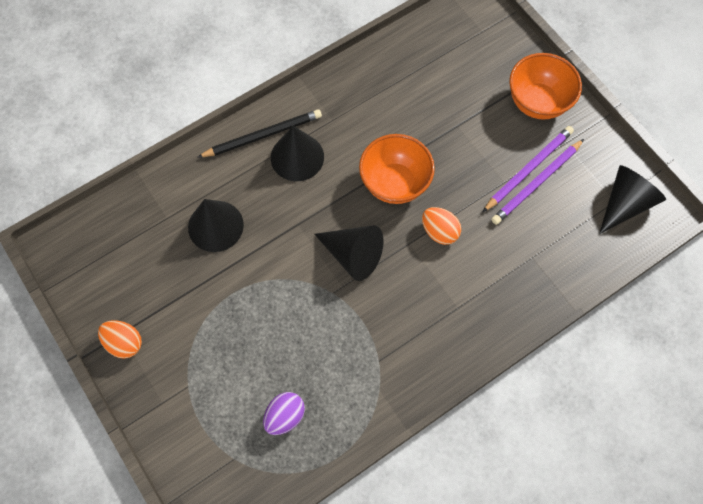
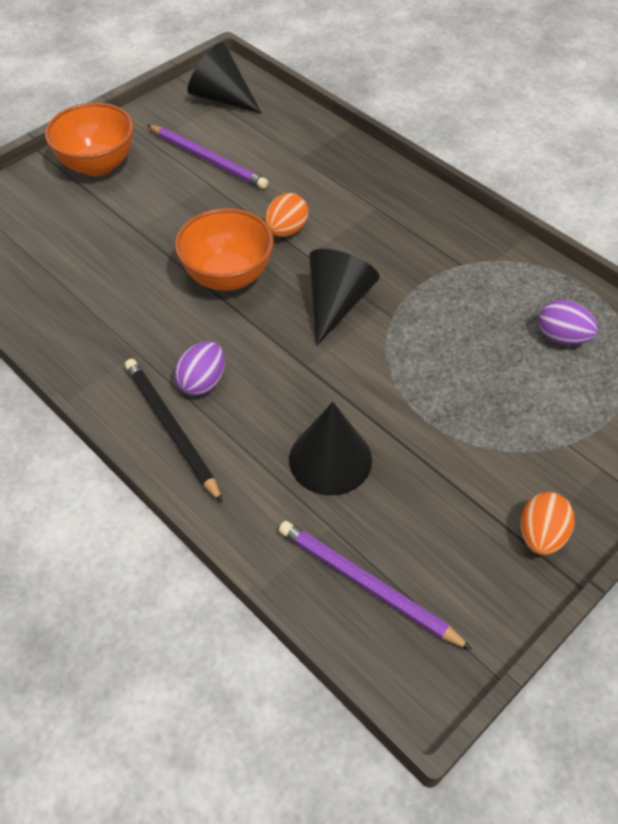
camera: 100 degrees left, 15 degrees down
black cone [271,126,324,181] -> purple egg [174,341,225,396]
purple pencil [483,126,574,212] -> purple pencil moved to [279,521,472,650]

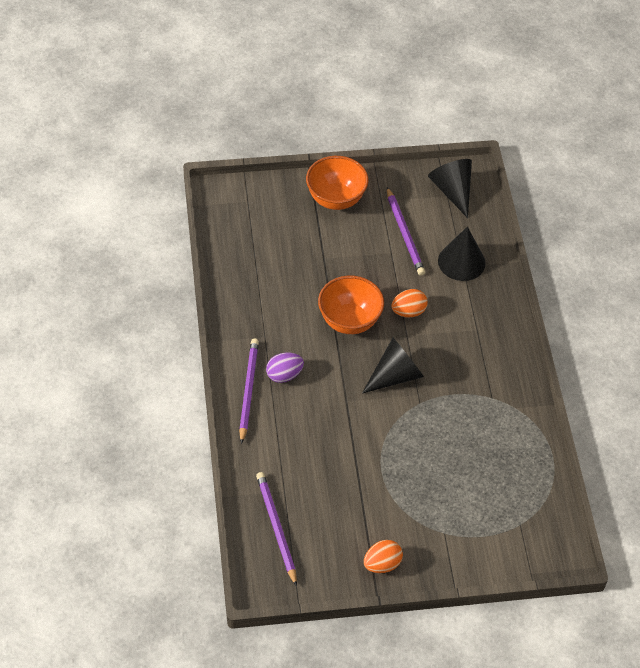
camera: 35 degrees right, 0 degrees up
black pencil [125,359,223,503] -> purple pencil [239,338,259,444]
black cone [289,402,372,496] -> black cone moved to [438,227,486,281]
purple egg [538,300,598,345] -> none

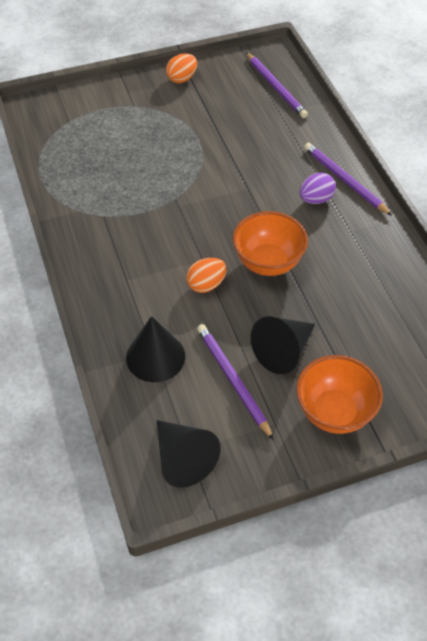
camera: 170 degrees right, 0 degrees up
purple pencil [239,338,259,444] -> purple pencil turned 150 degrees clockwise [304,143,392,216]
black cone [362,338,424,394] -> black cone moved to [251,316,315,374]

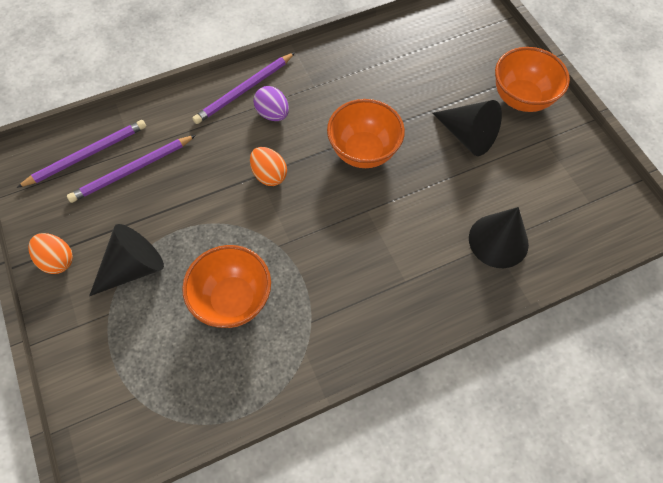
camera: 95 degrees left, 10 degrees up
black cone [157,420,221,488] -> black cone moved to [89,224,164,296]
orange egg [186,258,227,293] -> orange egg moved to [250,147,287,186]
purple pencil [197,324,274,440] -> purple pencil moved to [67,135,196,203]
none -> orange bowl [182,245,271,328]

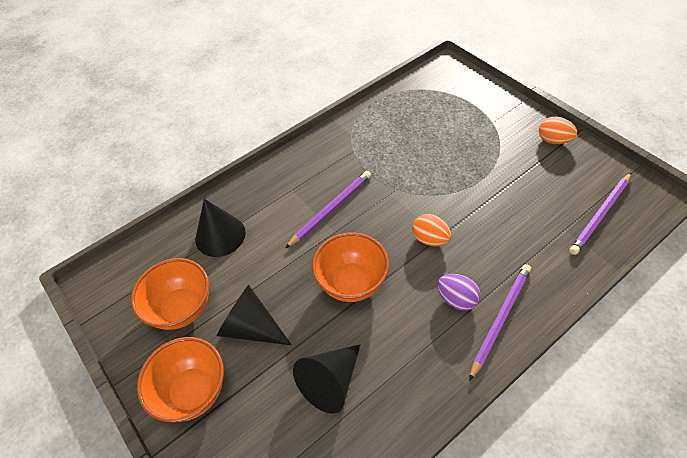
camera: 170 degrees right, 10 degrees down
purple pencil [67,135,196,203] -> purple pencil moved to [286,171,371,248]
black cone [89,224,164,296] -> black cone moved to [293,344,361,414]
orange bowl [182,245,271,328] -> orange bowl moved to [131,258,209,330]

